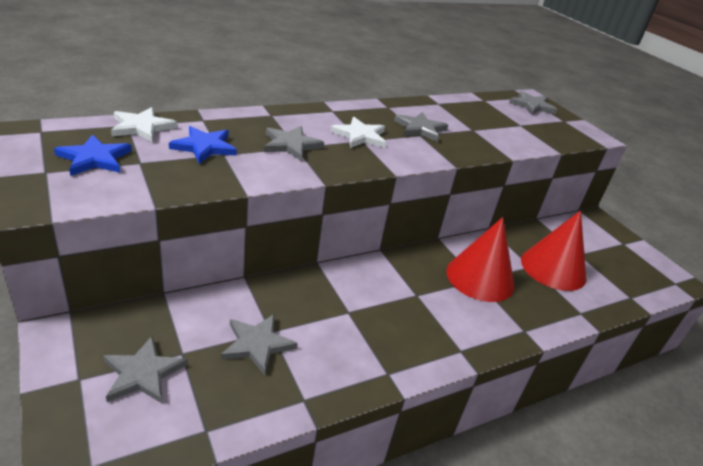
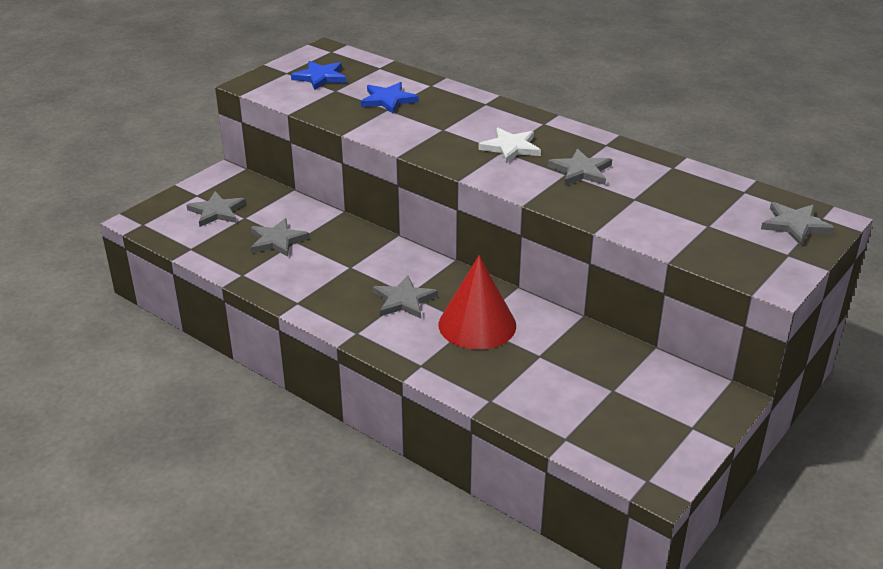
camera: 70 degrees right, 0 degrees up
white star [111,107,177,142] -> none
grey star [264,126,324,161] -> grey star moved to [373,275,438,319]
red cone [521,211,586,291] -> none

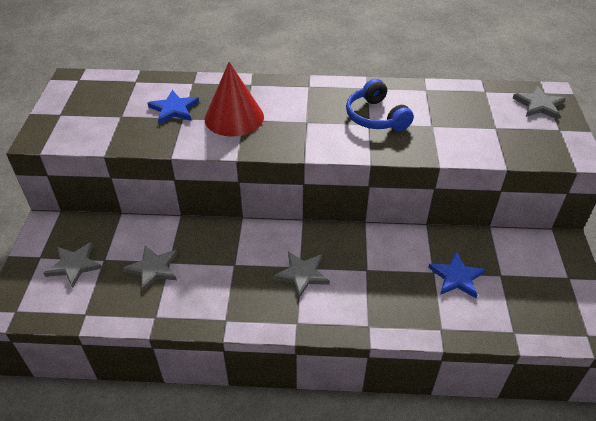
camera: 35 degrees left, 10 degrees up
blue star [291,61,346,90] -> blue star moved to [428,252,486,298]
red cone [439,255,516,350] -> red cone moved to [205,62,264,137]
white star [478,128,541,163] -> none
grey star [548,149,612,185] -> blue headphones [346,79,414,131]

